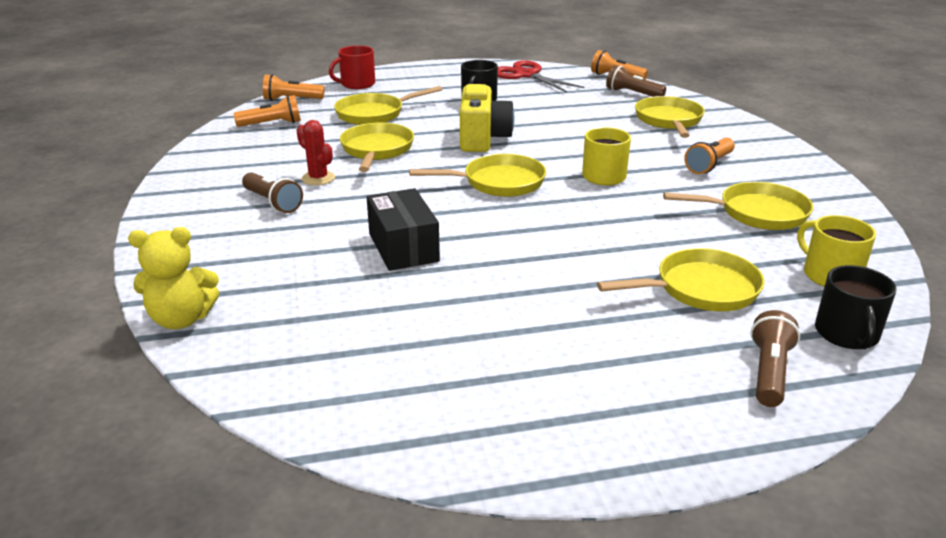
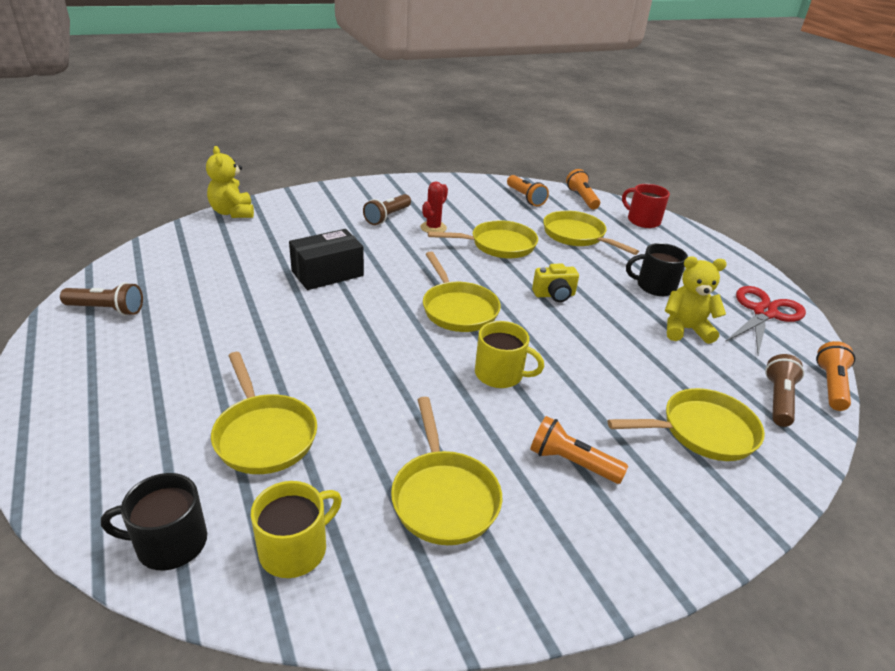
camera: 75 degrees right, 5 degrees up
yellow camera [460,84,514,152] -> yellow camera [532,263,579,302], size x0.58
brown flashlight [751,310,800,407] -> brown flashlight moved to [60,282,143,316]
none -> yellow teddy bear [665,256,727,344]

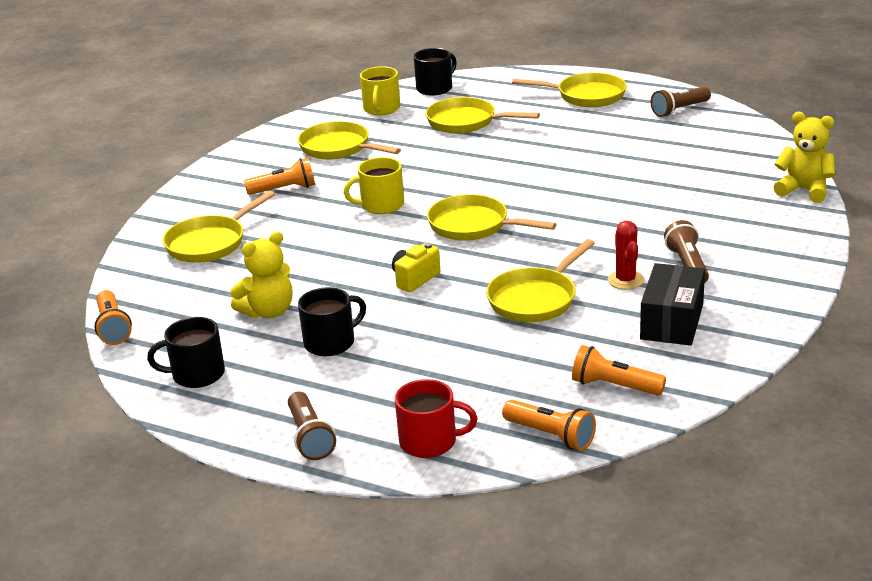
camera: 145 degrees right, 5 degrees down
black box [289,229,364,290] -> black box moved to [640,263,705,346]
yellow pan [543,210,639,255] -> yellow pan moved to [512,72,627,107]
red scissors [725,286,806,355] -> black mug [147,317,225,388]
brown flashlight [765,354,804,427] -> brown flashlight moved to [288,392,336,460]

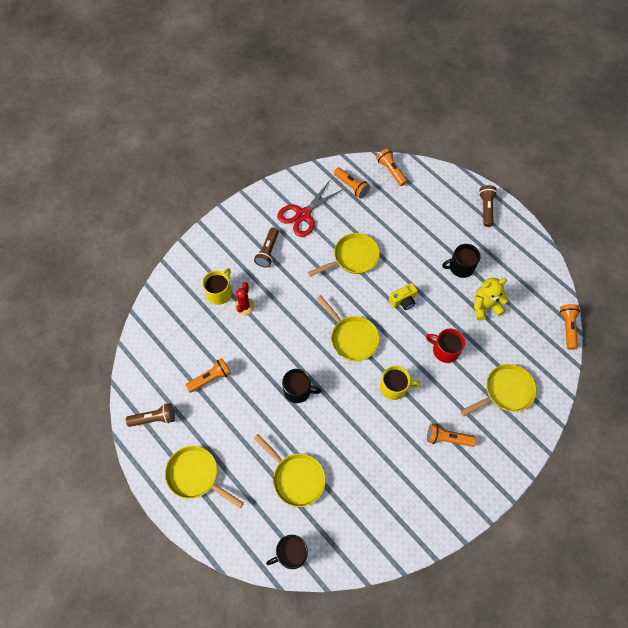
camera: 160 degrees left, 35 degrees up
black mug [147,317,225,388] -> black mug moved to [282,369,321,403]
yellow pan [298,121,401,159] -> none
yellow mug [360,66,400,115] -> yellow mug moved to [202,268,232,305]
red mug [395,379,477,458] -> red mug moved to [426,328,465,363]
red cactus [608,221,644,290] -> red cactus moved to [235,282,254,315]
black box [640,263,705,346] -> red scissors [277,180,344,237]
yellow teddy bear [774,112,835,203] -> none
none -> orange flashlight [185,358,231,393]

